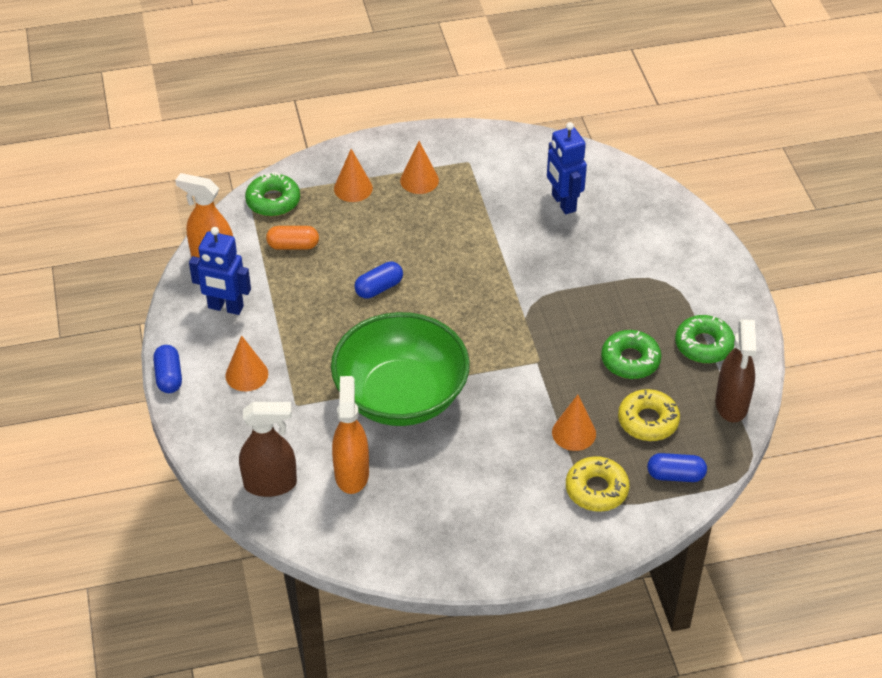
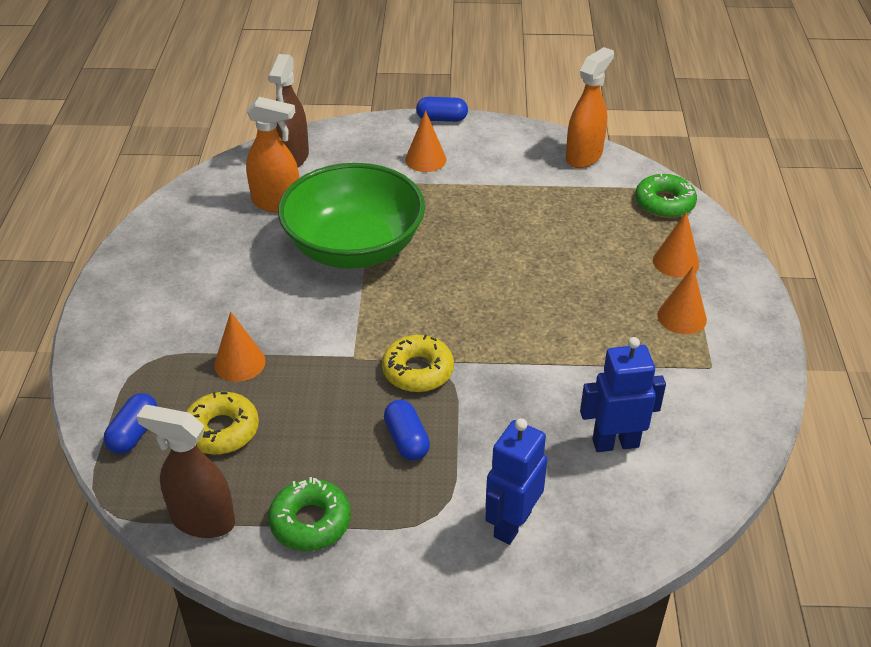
camera: 105 degrees right, 5 degrees down
blue robot [189,227,251,315] -> blue robot moved to [485,418,547,545]
orange capsule [266,226,319,250] -> none
blue capsule [354,262,403,299] -> blue capsule moved to [384,400,430,461]
yellow donut [566,456,630,512] -> yellow donut moved to [382,335,454,392]
green donut [601,330,661,379] -> none

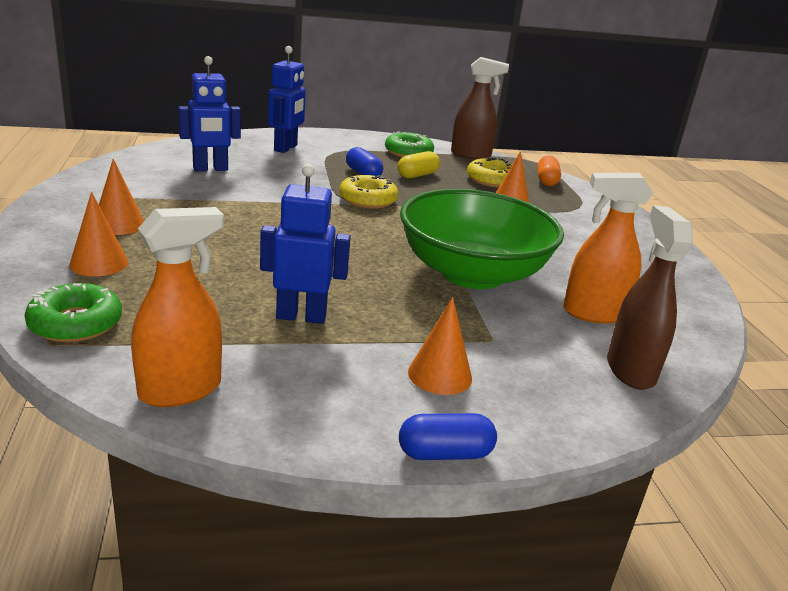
camera: 165 degrees right, 15 degrees down
blue capsule [104,393,158,454] -> orange capsule [537,156,561,186]
orange spray bottle [566,47,614,168] -> orange spray bottle turned 150 degrees counterclockwise [131,207,224,407]
none -> blue robot [260,164,351,324]
none -> yellow capsule [398,151,440,178]

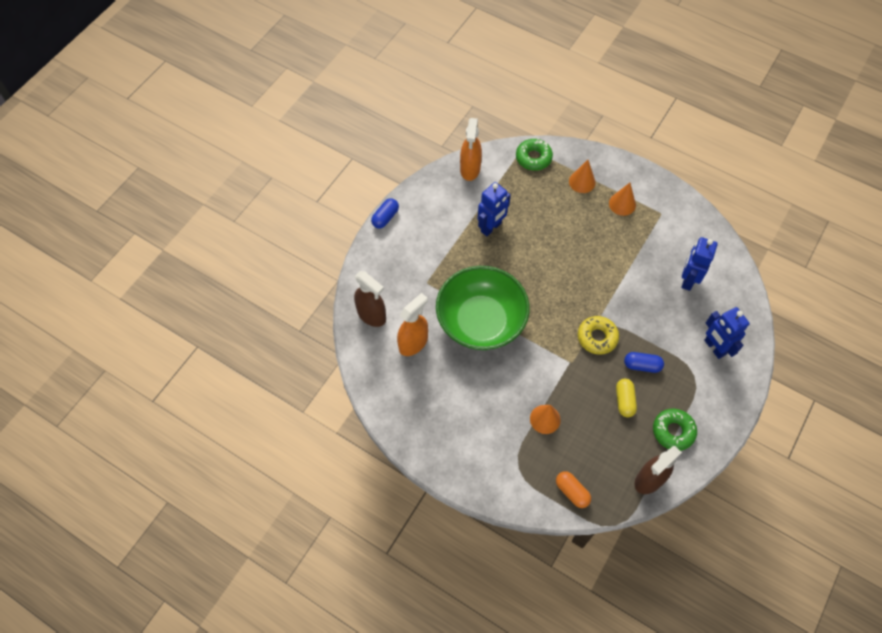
camera: 135 degrees right, 35 degrees up
orange cone [408,297,472,395] -> none
yellow donut [467,157,513,188] -> none

